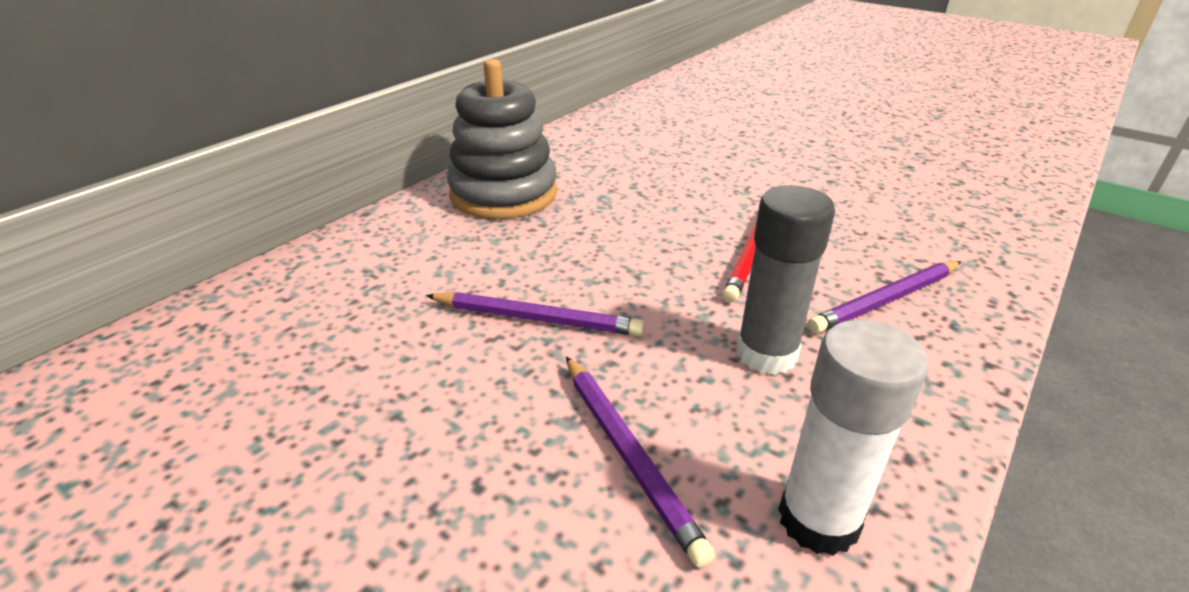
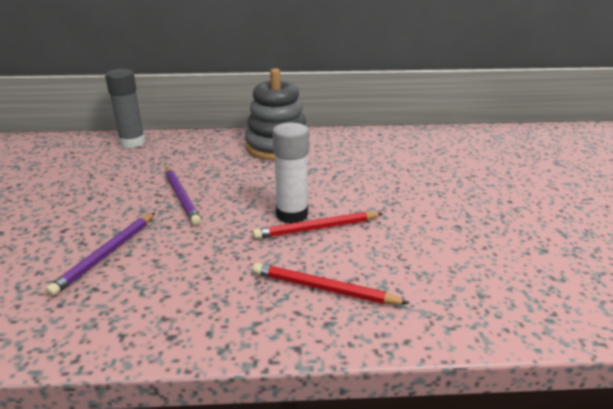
camera: 50 degrees right, 5 degrees down
grey glue stick [737,185,835,375] -> grey glue stick moved to [105,69,146,148]
white glue stick [778,319,929,556] -> white glue stick moved to [272,123,309,223]
purple pencil [808,261,961,334] -> red pencil [253,263,409,304]

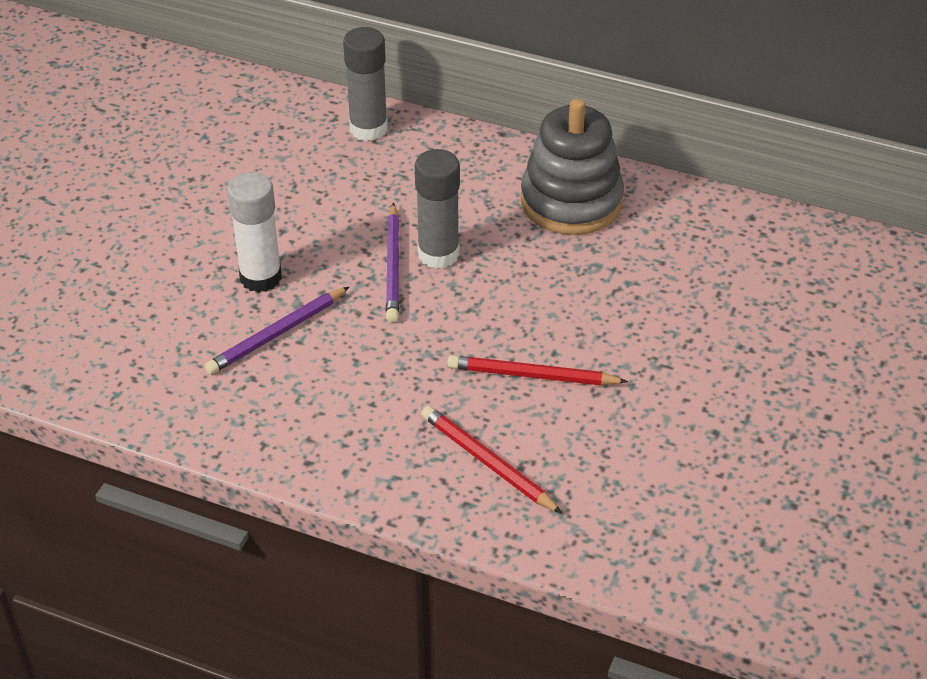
camera: 25 degrees right, 15 degrees up
white glue stick [272,123,309,223] -> white glue stick moved to [227,172,282,292]
none -> grey glue stick [415,149,460,269]

